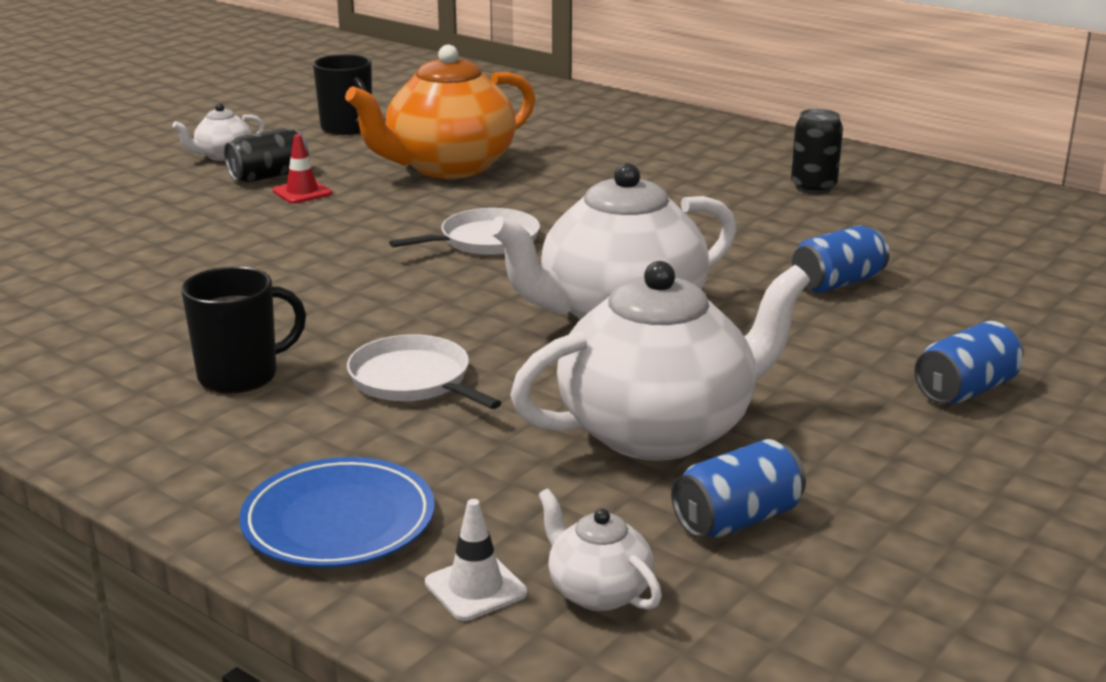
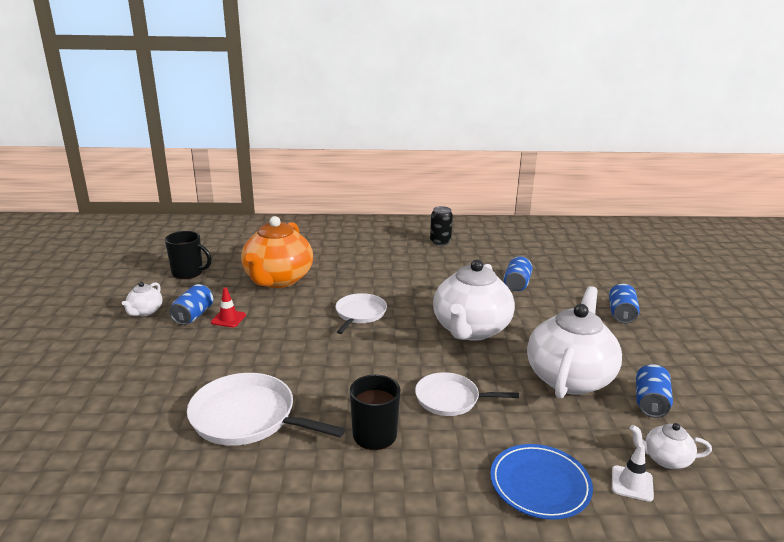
camera: 40 degrees left, 0 degrees up
black can [224,127,309,183] -> blue can [169,284,213,325]
none -> white pan [187,373,345,446]

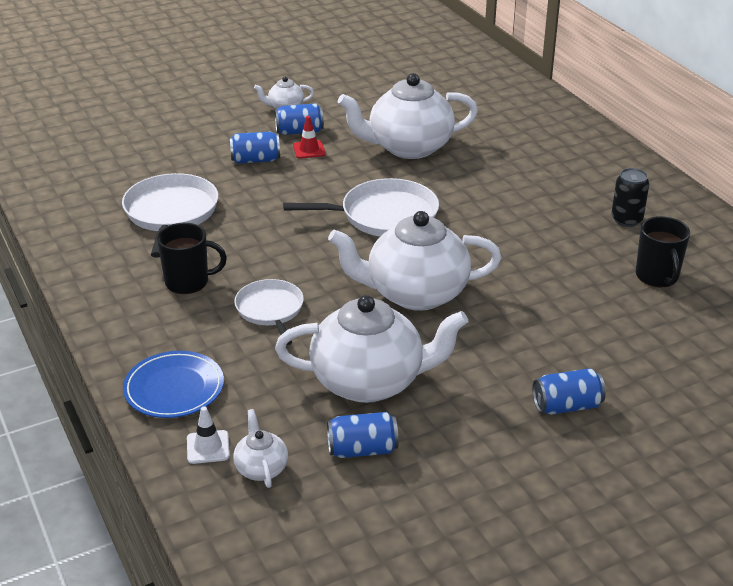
camera: 65 degrees right, 10 degrees up
black mug [165,231,212,279] -> black mug moved to [636,216,690,287]
orange teapot [241,216,313,288] -> white teapot [338,73,478,159]
white pan [335,293,387,334] -> white pan [283,178,439,237], size x1.55
blue can [504,256,533,291] -> blue can moved to [230,131,280,164]

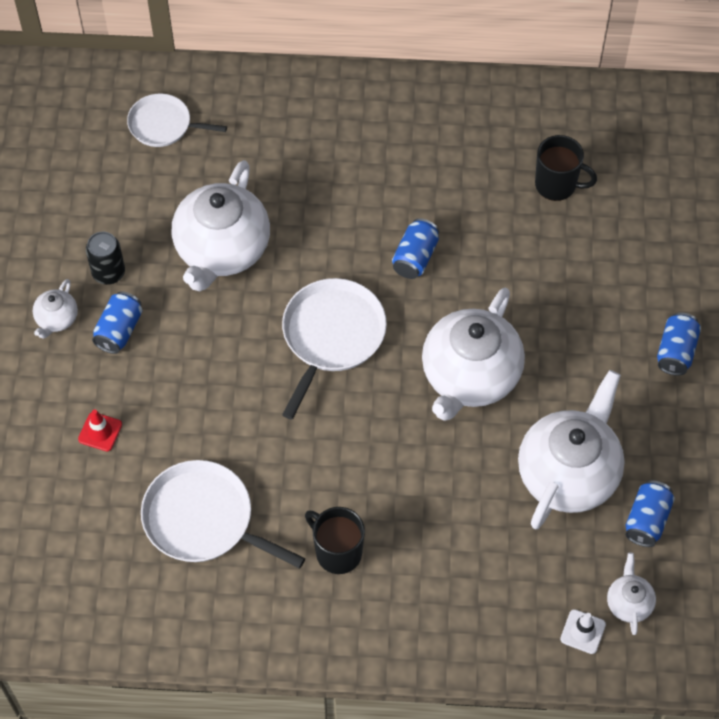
camera: 60 degrees left, 25 degrees up
blue plate [123,351,224,418] -> none
black mug [157,223,227,294] -> black mug turned 75 degrees counterclockwise [305,507,365,574]
blue can [230,131,280,164] -> blue can moved to [392,218,439,279]
white teapot [233,409,288,488] -> white teapot turned 75 degrees clockwise [607,553,656,635]
white pan [234,279,304,345] -> white pan moved to [127,93,227,147]
red traffic cone [293,116,326,158] -> red traffic cone moved to [78,409,122,451]
black can [611,168,649,227] -> black can moved to [86,232,125,285]

